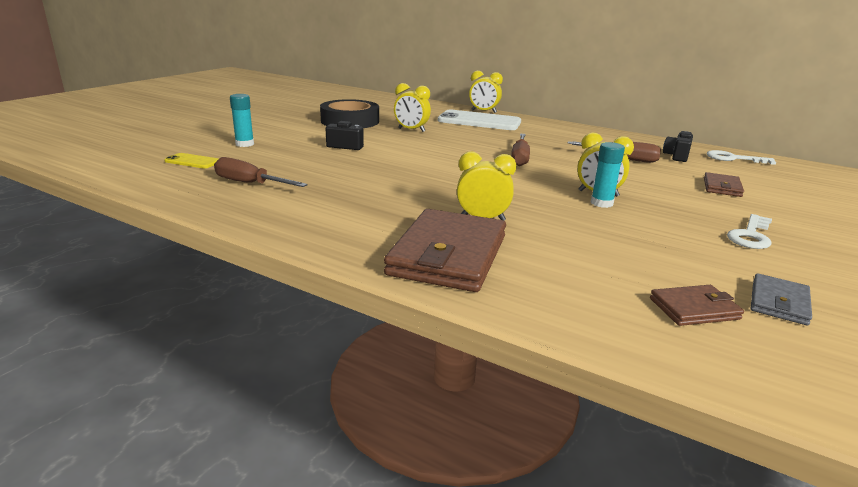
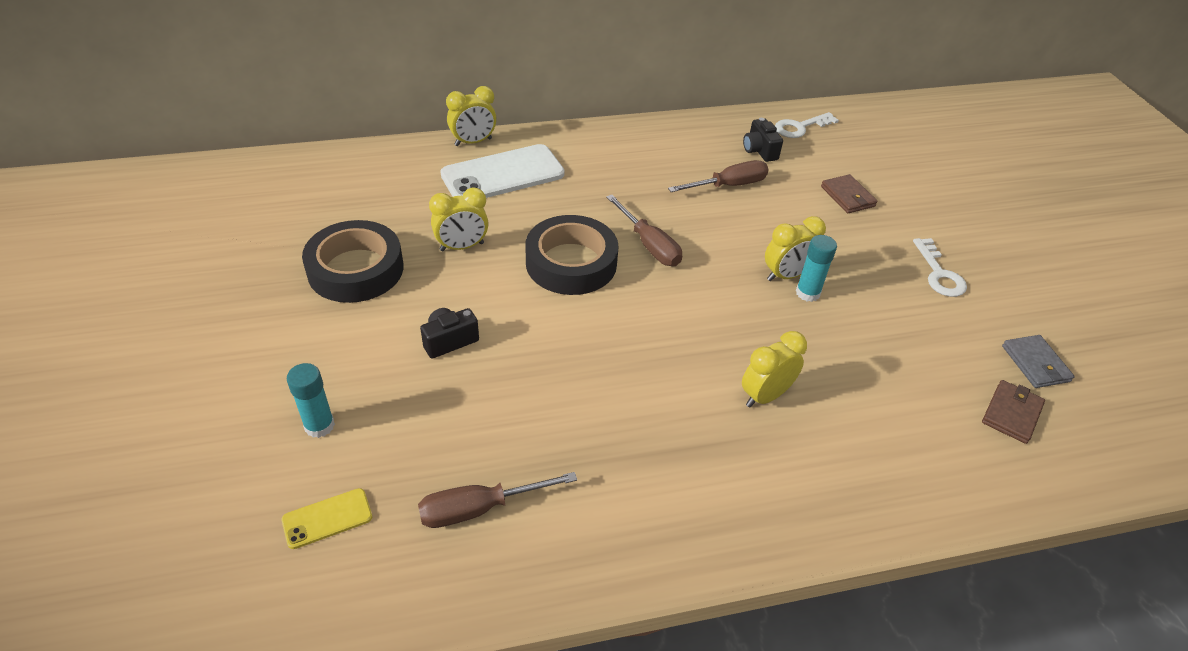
camera: 45 degrees left, 20 degrees up
brown wallet [384,209,506,292] -> none
none -> black tape [525,215,619,295]

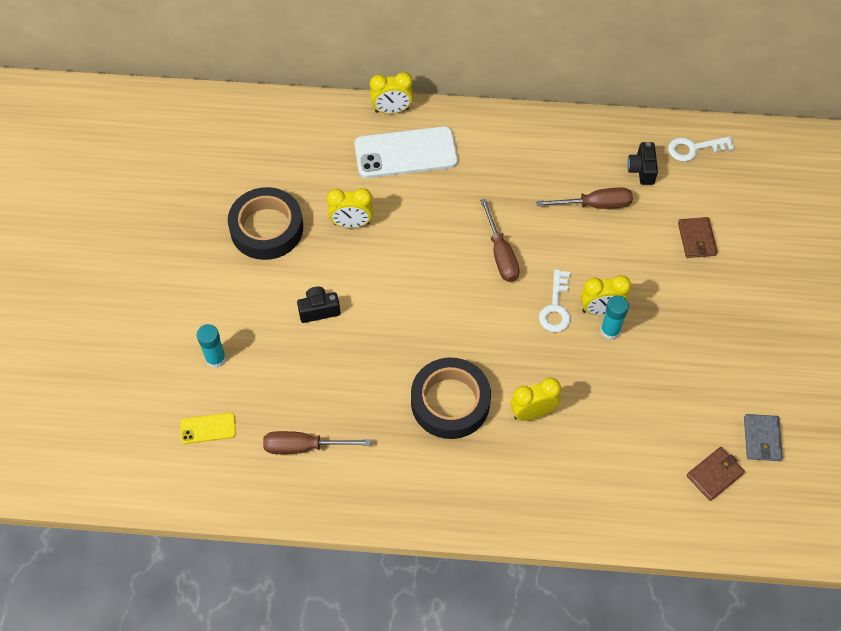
camera: 20 degrees right, 15 degrees up
black tape [525,215,619,295] -> black tape moved to [411,358,491,439]
white key [913,238,967,297] -> white key moved to [539,269,571,332]

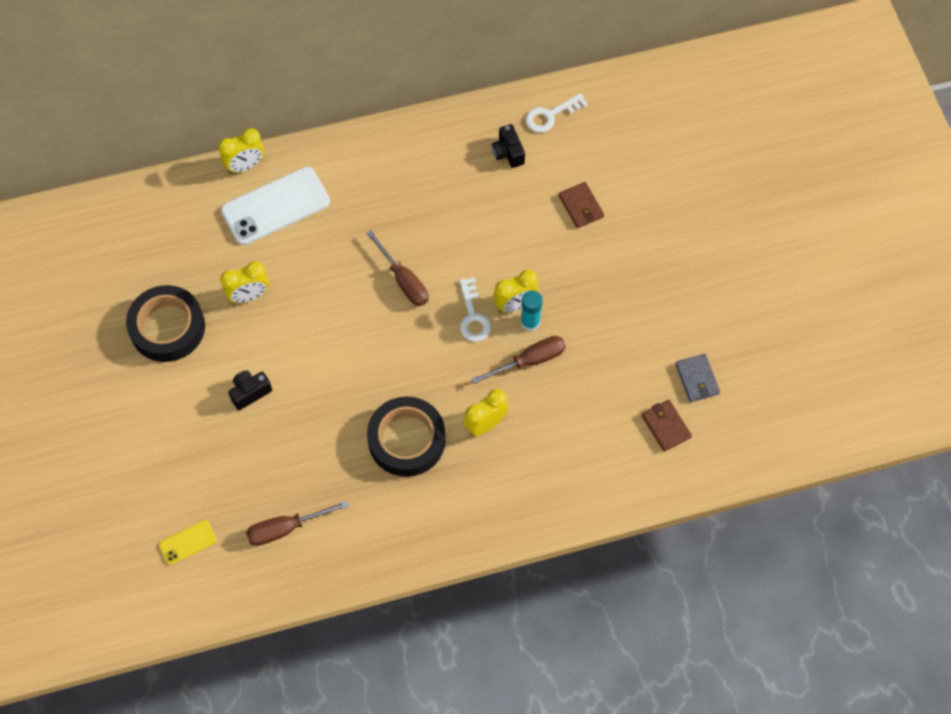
camera: 20 degrees left, 5 degrees up
turquoise glue stick [197,324,226,368] -> none
brown screwdriver [536,187,633,209] -> brown screwdriver moved to [472,336,566,384]
brown wallet [686,447,745,501] -> brown wallet turned 60 degrees counterclockwise [641,400,692,452]

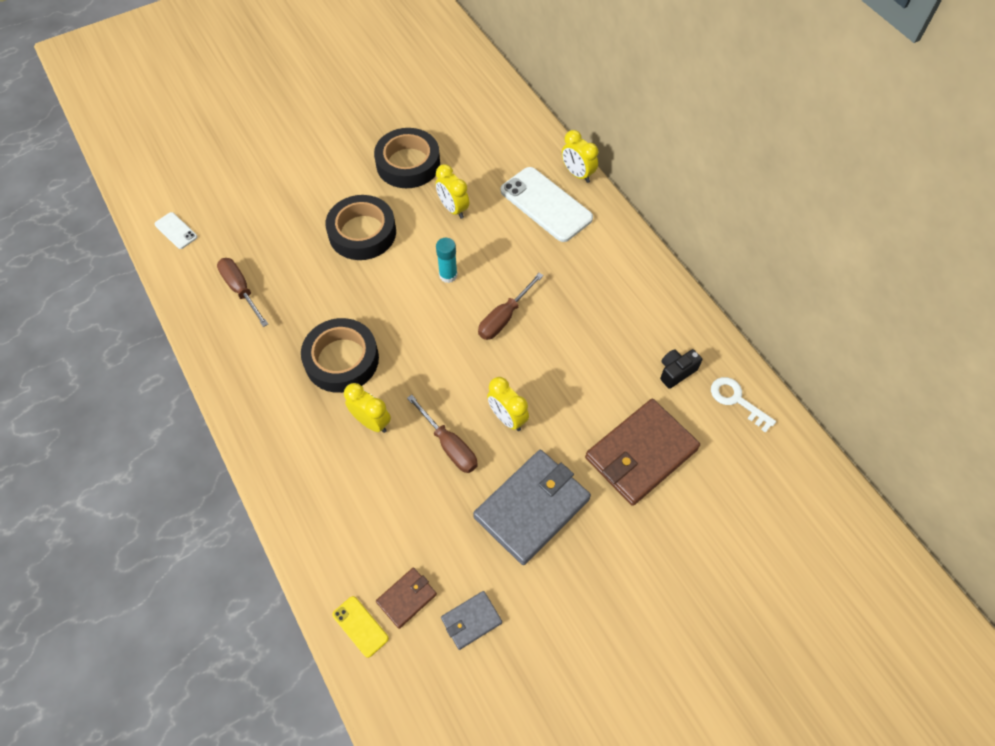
camera: 75 degrees right, 5 degrees down
yellow phone [159,520,217,565] -> yellow phone moved to [332,596,389,658]
black camera [228,370,272,410] -> black tape [325,195,396,260]
white key [459,278,491,341] -> none
turquoise glue stick [521,290,543,331] -> turquoise glue stick moved to [436,238,458,283]
brown wallet [559,182,604,228] -> brown wallet [585,399,700,506], size x2.06
none -> white phone [154,212,197,249]
none -> grey wallet [473,450,591,565]

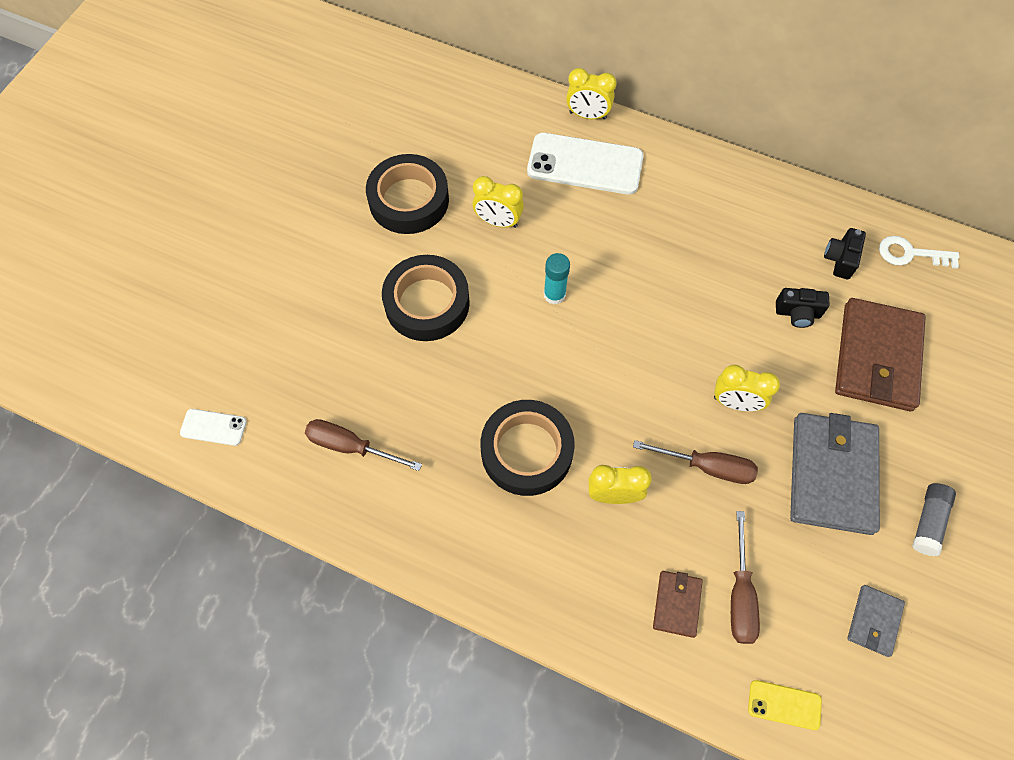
camera: 35 degrees left, 5 degrees up
brown wallet [376,567,437,629] -> brown wallet moved to [653,571,703,638]
brown screwdriver [478,273,544,340] -> brown screwdriver moved to [731,511,760,644]
none -> black camera [776,288,830,328]
none -> grey glue stick [912,483,956,556]

